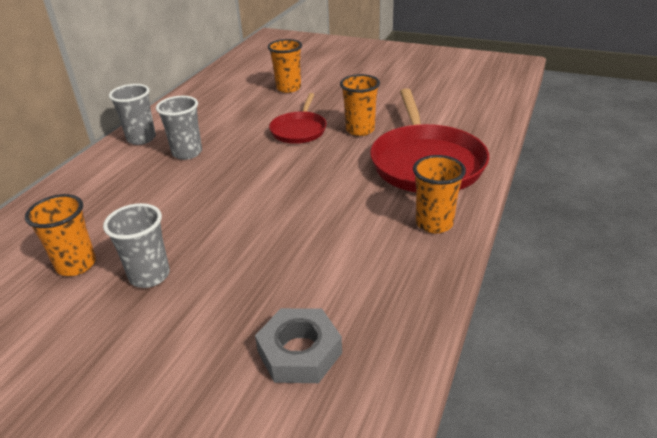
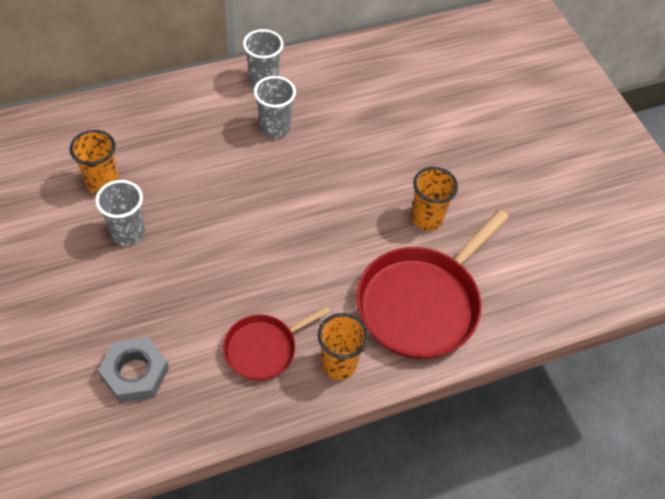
camera: 40 degrees right, 20 degrees up
orange cup [268,39,302,93] -> none
red pan [269,93,327,144] -> red pan moved to [223,306,330,381]

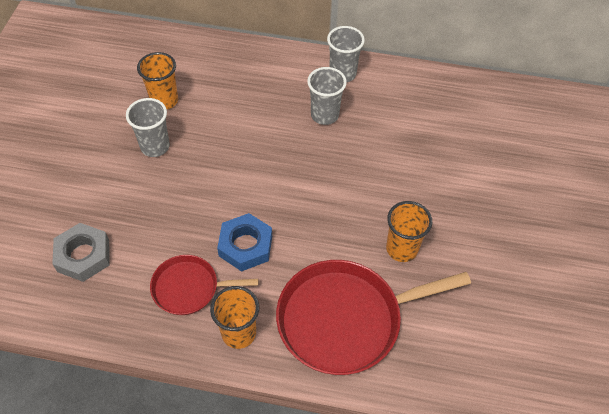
camera: 35 degrees right, 0 degrees up
none -> blue nut [217,213,272,272]

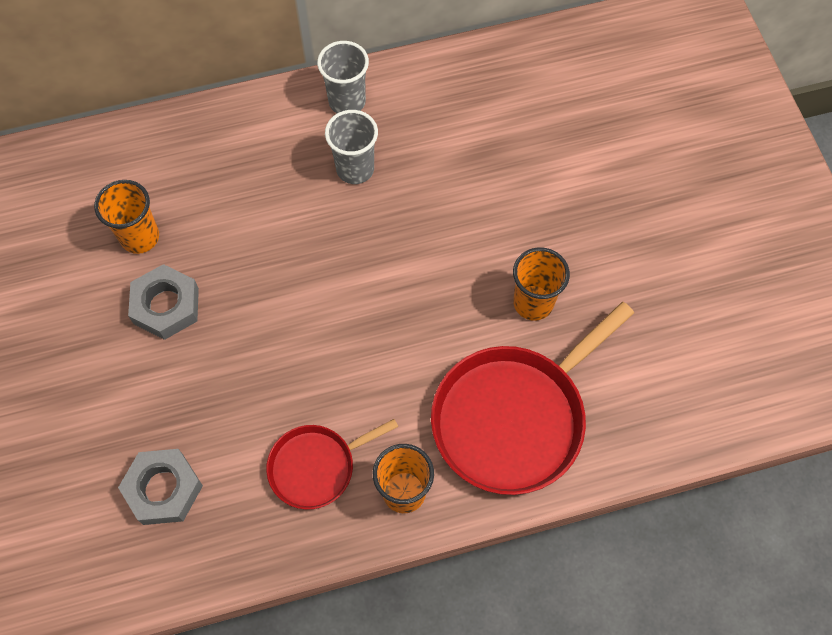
camera: 25 degrees left, 10 degrees up
grey cup [126,98,170,157] -> grey nut [128,264,199,340]
blue nut [217,213,272,272] -> none

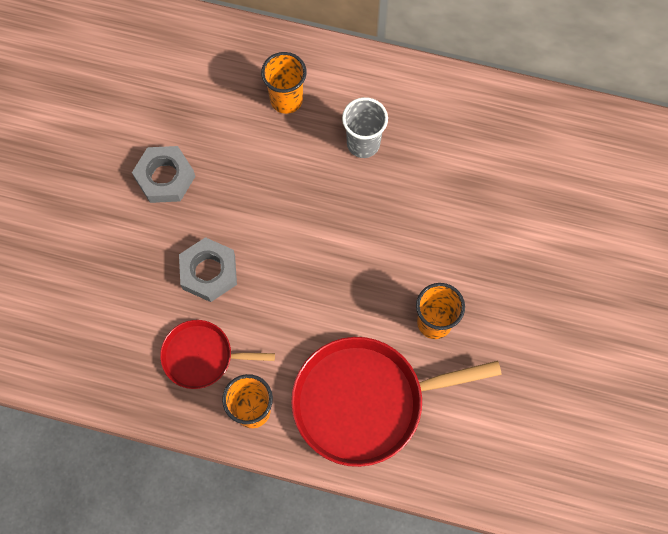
camera: 30 degrees right, 5 degrees up
orange cup [94,180,159,254] -> orange cup moved to [261,52,307,114]
grey nut [118,449,203,525] -> grey nut moved to [179,237,237,302]
grey cup [317,41,369,113] -> none

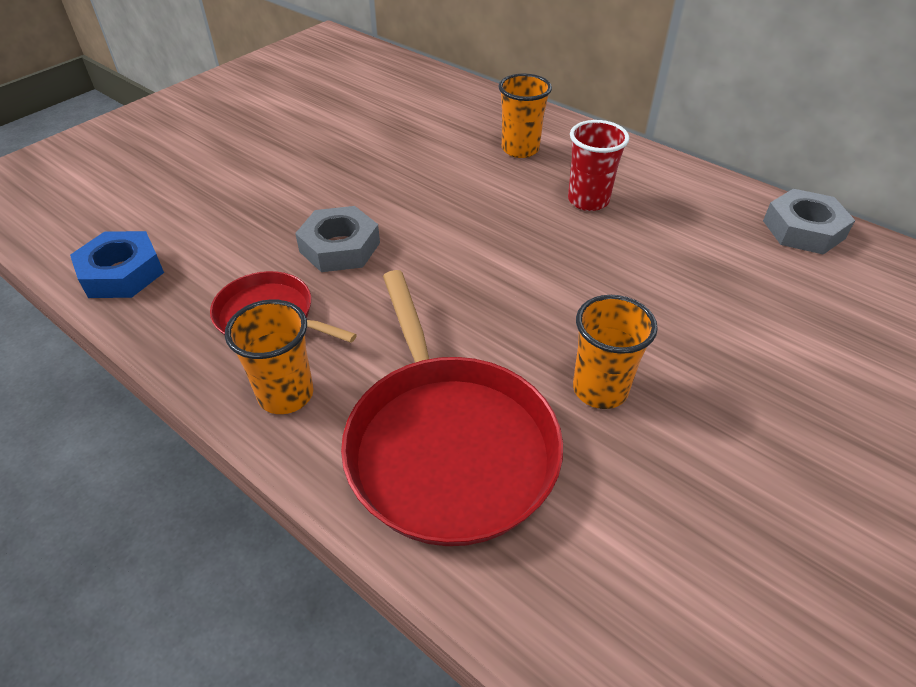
camera: 25 degrees right, 25 degrees down
grey nut [132,146,195,203] -> grey nut moved to [763,189,855,254]
red pan [291,337,502,467] -> red pan turned 120 degrees counterclockwise [341,270,563,546]
grey cup [342,97,388,158] -> red cup [568,120,629,211]
none -> blue nut [70,231,164,298]

